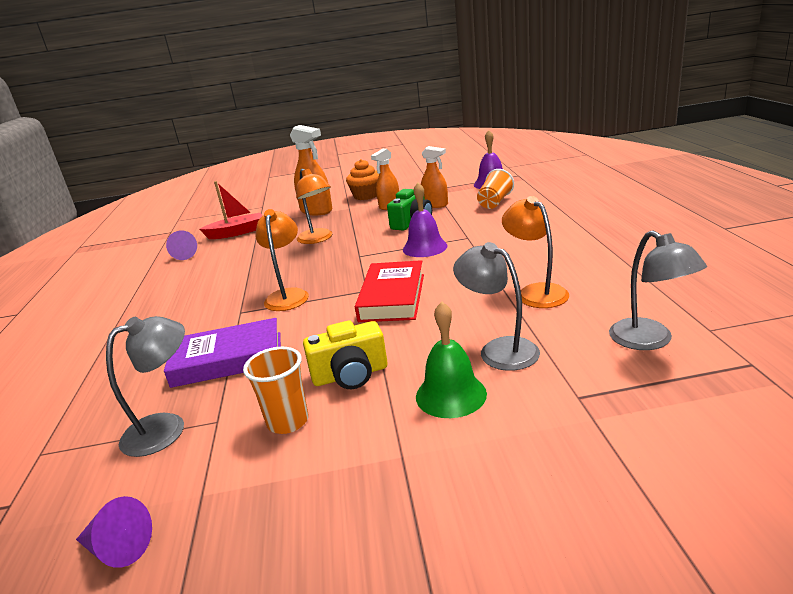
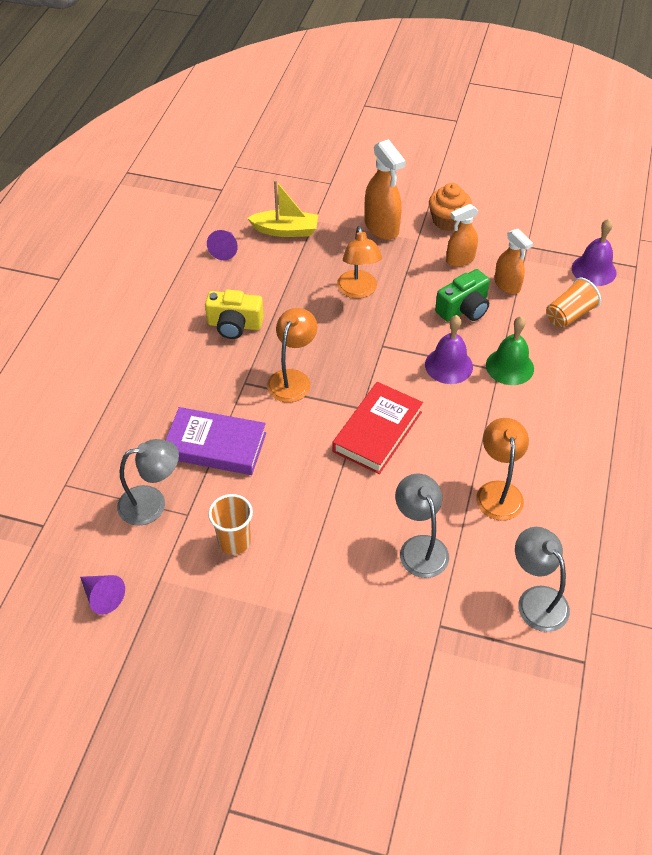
camera: 20 degrees right, 25 degrees up
red boat [199,181,262,239] -> yellow boat [247,180,318,237]
yellow camera [303,321,388,389] -> yellow camera moved to [205,290,264,339]
green bell [416,302,487,418] -> green bell moved to [486,316,534,385]
grey lamp [609,230,707,350] -> grey lamp turned 150 degrees clockwise [515,527,570,632]

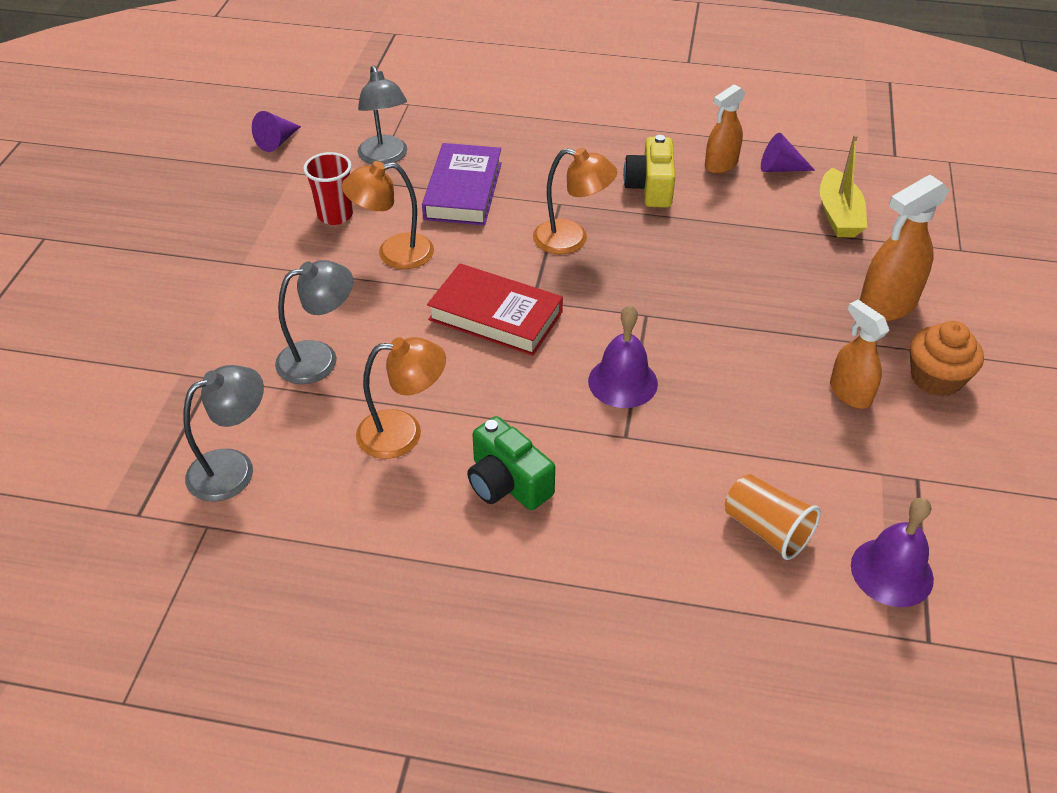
camera: 85 degrees right, 5 degrees down
orange cup [208,494,253,555] -> red cup [303,152,353,225]
orange lamp [337,226,382,298] -> orange lamp moved to [342,161,434,269]
green camera [435,269,490,322] -> green camera moved to [467,416,555,510]
green bell [486,316,534,385] -> none
orange spray bottle [494,229,533,294] -> orange spray bottle moved to [705,84,745,173]

